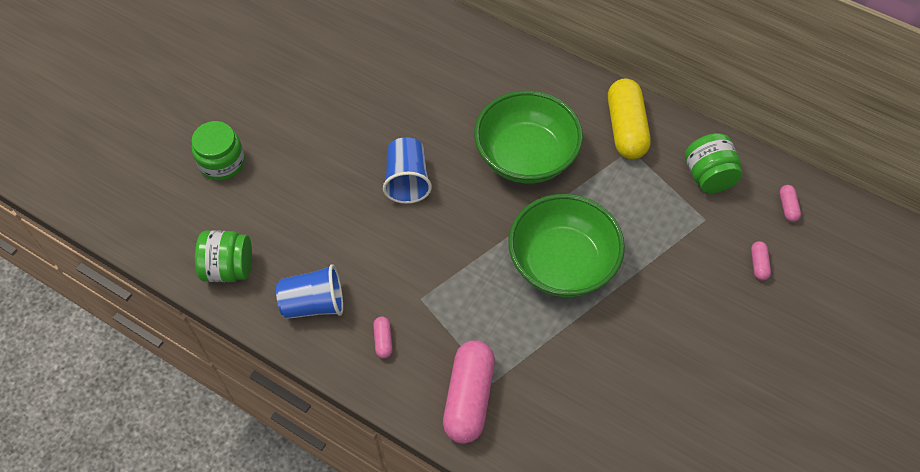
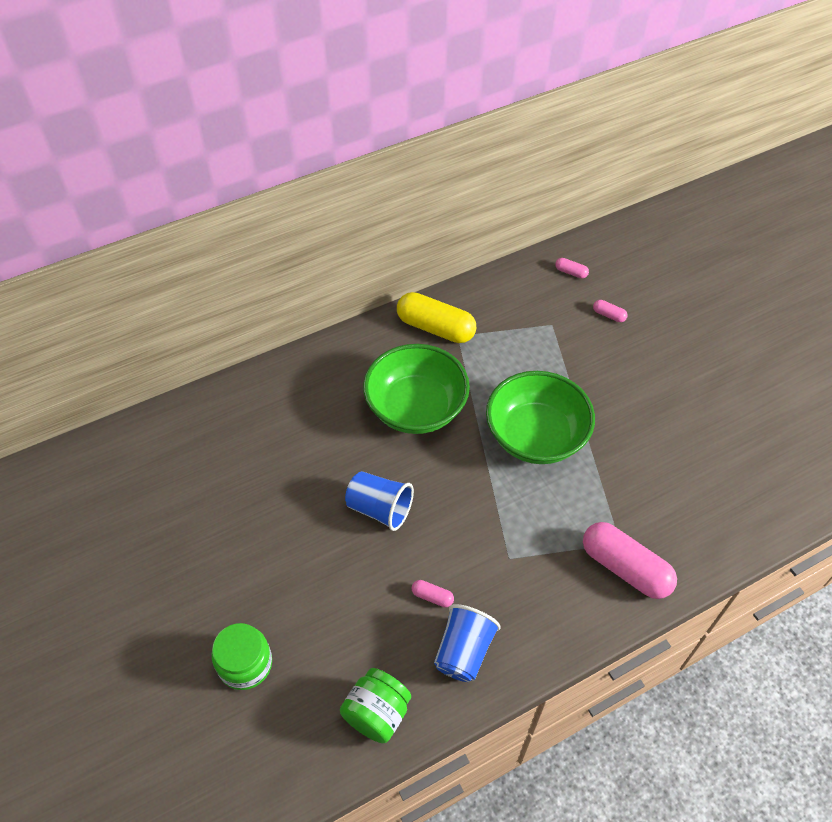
camera: 60 degrees left, 5 degrees down
pink capsule [373,316,392,359] -> pink capsule moved to [412,580,454,607]
green jar [685,133,742,193] -> none

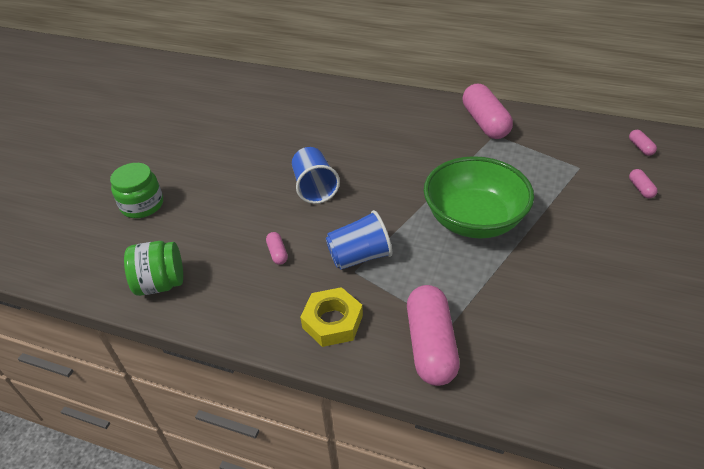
camera: 50 degrees right, 10 degrees down
green bowl [363,344,470,434] -> none
yellow capsule [397,292,476,343] -> pink capsule [463,84,513,139]
blue cup [434,604,501,682] -> blue cup moved to [326,210,392,270]
none -> yellow nut [300,287,363,347]

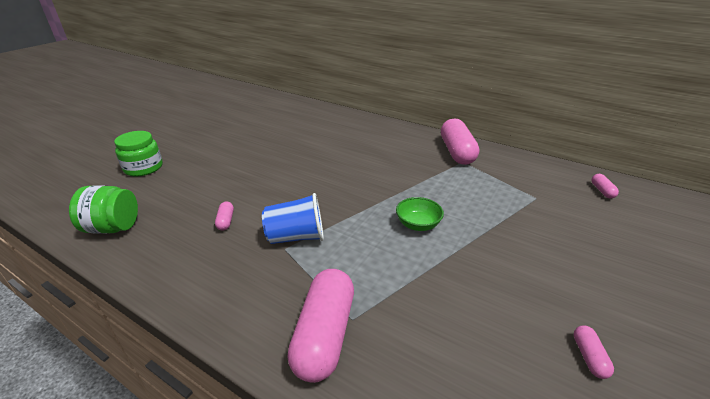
camera: 10 degrees right, 10 degrees down
blue cup [292,147,340,204] -> none
yellow nut [300,287,363,347] -> none
green bowl [424,156,534,238] -> green bowl [396,197,444,231], size x0.45
pink capsule [629,169,658,198] -> pink capsule moved to [574,325,614,379]

